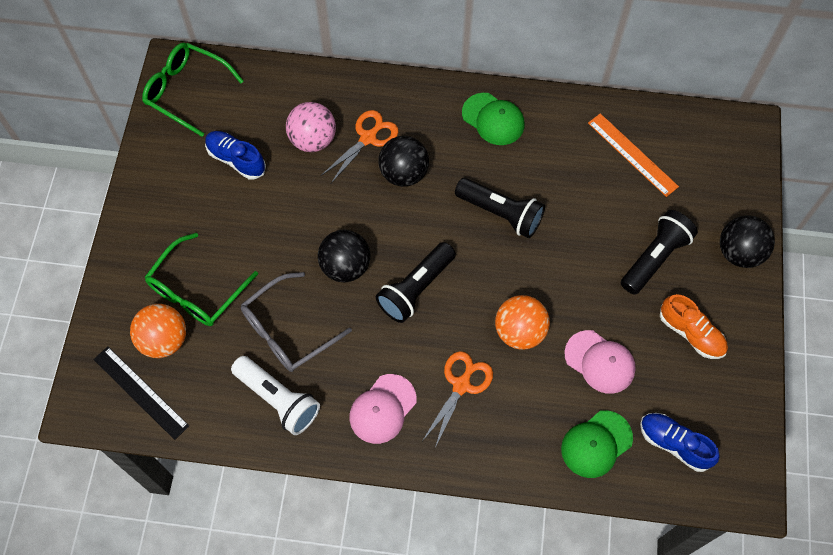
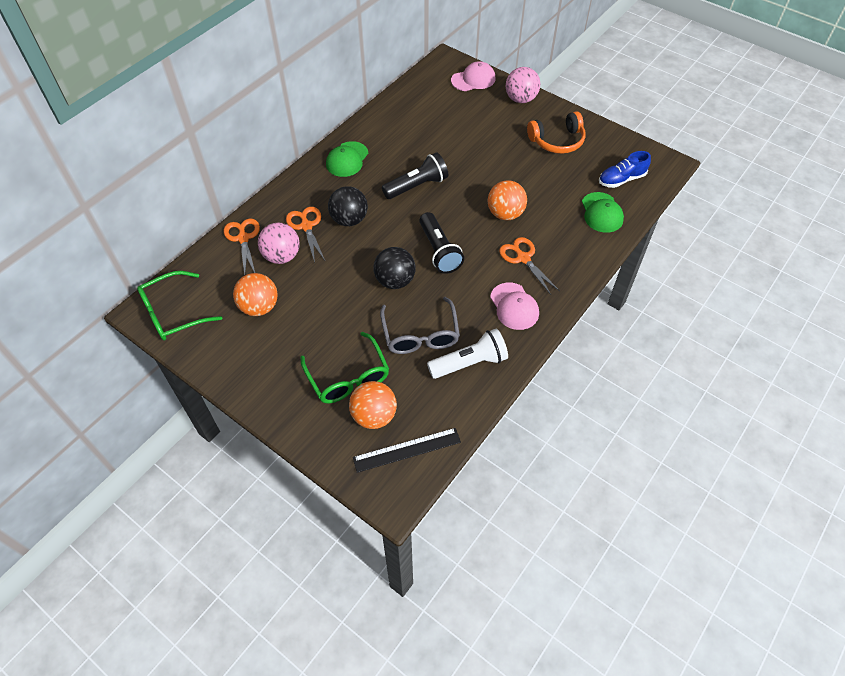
camera: 60 degrees left, 10 degrees down
blue shoe [205,131,266,180] -> orange ball [233,273,278,316]
green cap [462,93,524,145] -> green cap turned 135 degrees clockwise [326,141,368,177]
pink cap [564,330,636,394] -> pink cap moved to [451,61,496,91]
orange ruler [588,113,679,197] -> none
black flashlight [621,210,698,295] -> none
orange shoe [660,294,728,359] -> orange headphones [527,111,586,154]
black ball [720,215,775,268] -> pink ball [506,67,540,103]
none -> orange scissors [224,219,260,276]

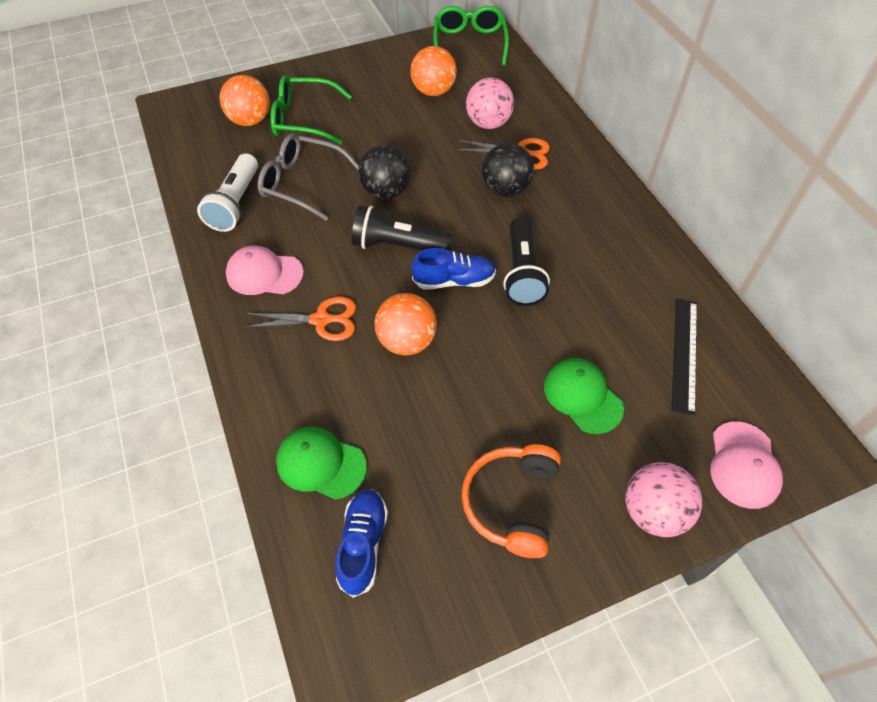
camera: 120 degrees right, 0 degrees up
orange scissors [224,219,260,276] -> none
green cap [326,141,368,177] -> green cap moved to [544,358,624,434]
black ruler [353,428,461,473] -> black ruler moved to [672,299,697,415]
none -> blue shoe [411,248,496,290]

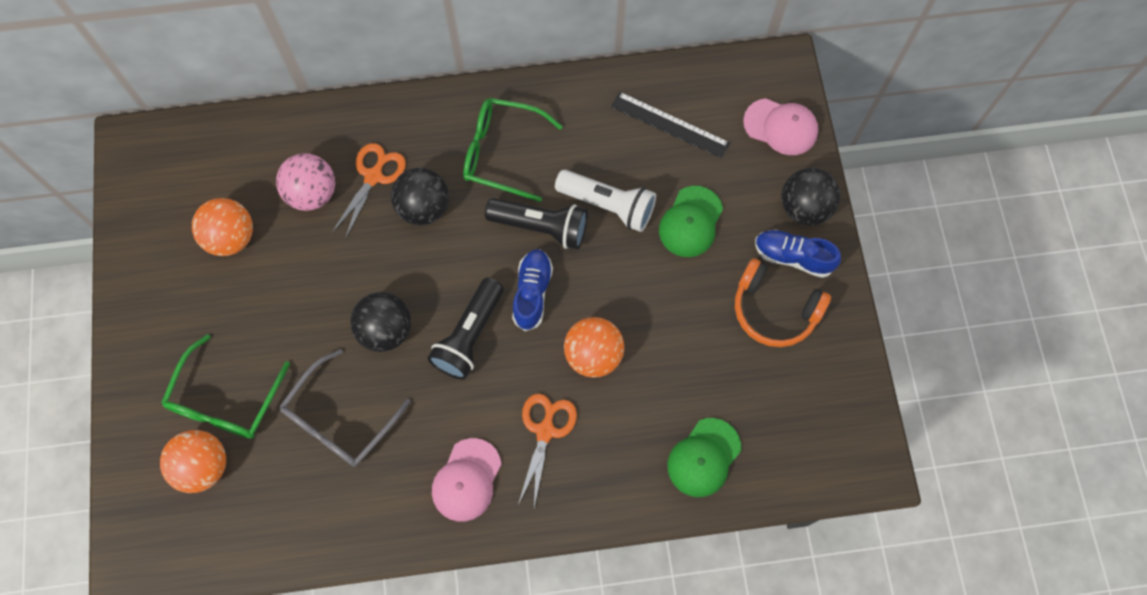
camera: 75 degrees left, 15 degrees up
white flashlight [197,154,258,232] -> white flashlight moved to [555,170,656,232]
blue shoe [335,489,388,598] -> blue shoe moved to [755,230,841,278]
green glasses [433,6,509,66] -> green glasses moved to [463,98,563,202]
green cap [544,358,624,434] -> green cap turned 45 degrees counterclockwise [659,186,723,257]
pink ball [625,462,702,537] -> black ball [781,168,840,226]

